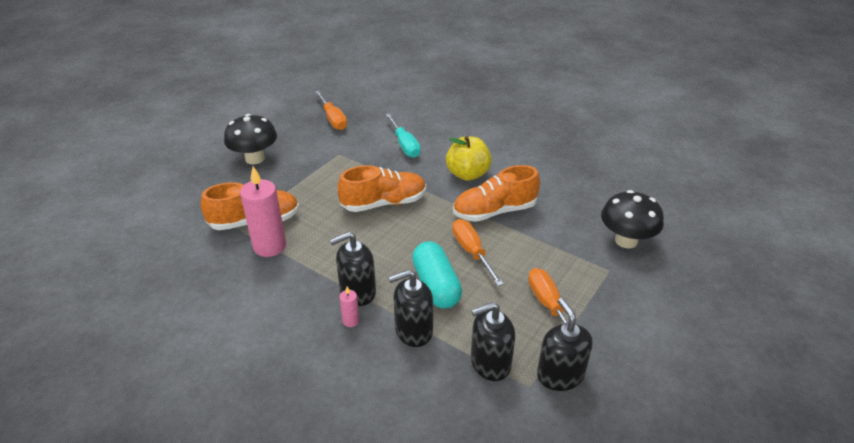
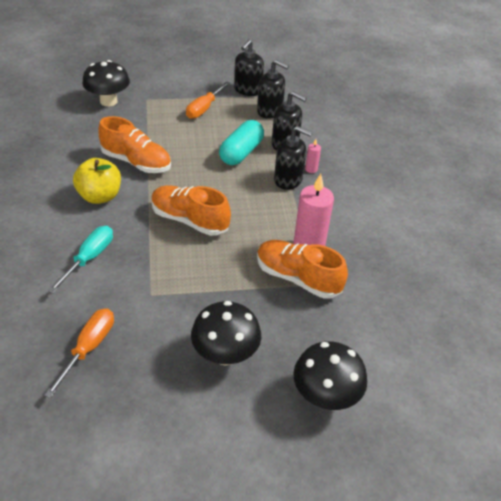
camera: 135 degrees left, 5 degrees up
orange screwdriver [452,219,504,286] -> none
none -> black mushroom [293,341,367,410]

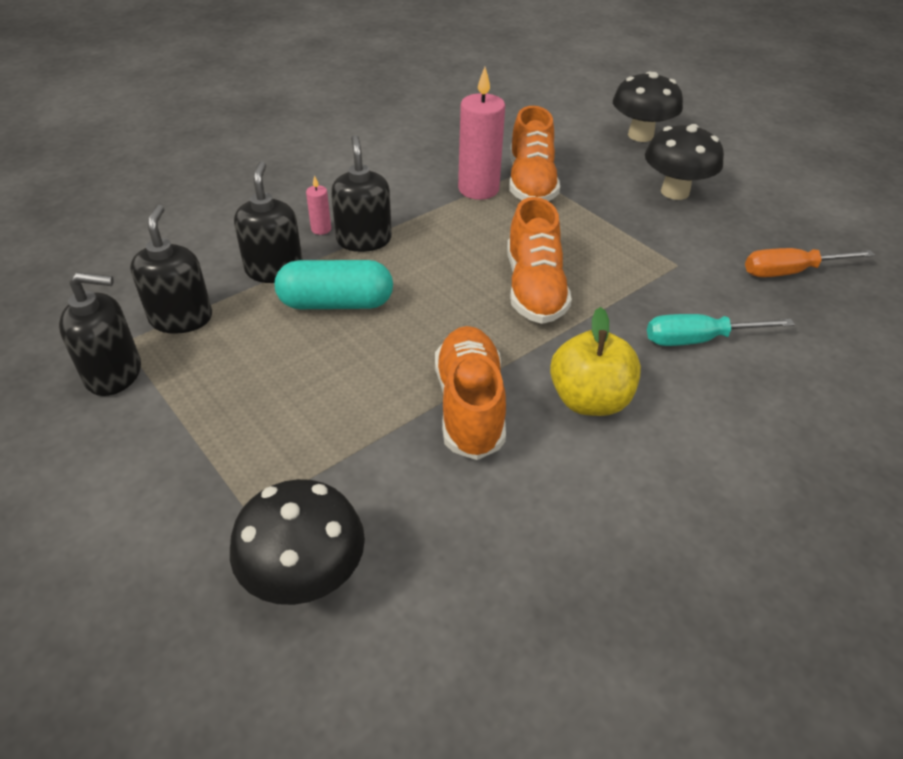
camera: 120 degrees left, 0 degrees up
orange screwdriver [186,81,230,119] -> none

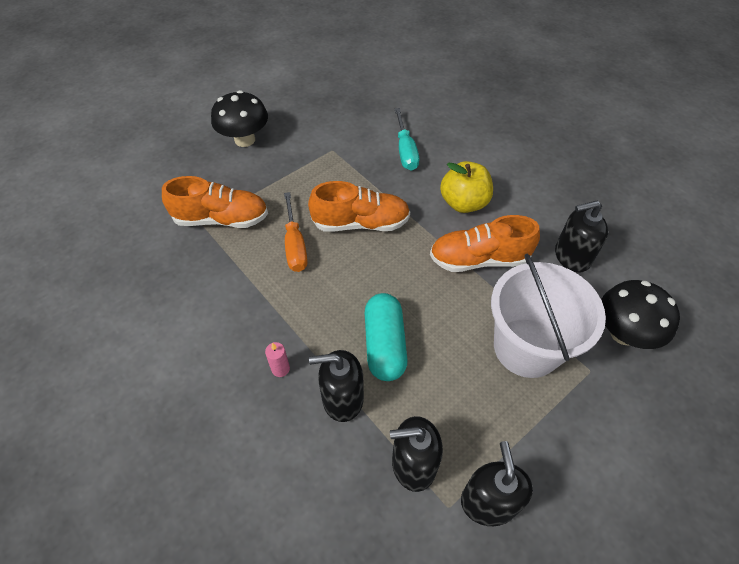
camera: 90 degrees left, 10 degrees up
black soap dispenser [331,135,392,252] -> black soap dispenser moved to [555,201,608,273]
pink candle [458,67,505,200] -> none
black mushroom [613,72,683,142] -> none
orange screwdriver [745,248,875,277] -> orange screwdriver moved to [284,192,308,272]
none -> white bucket [491,253,606,378]

